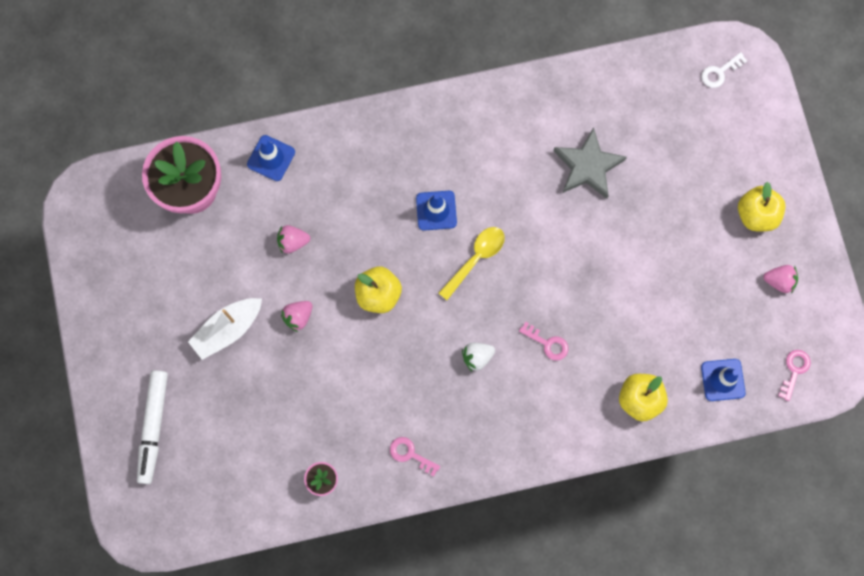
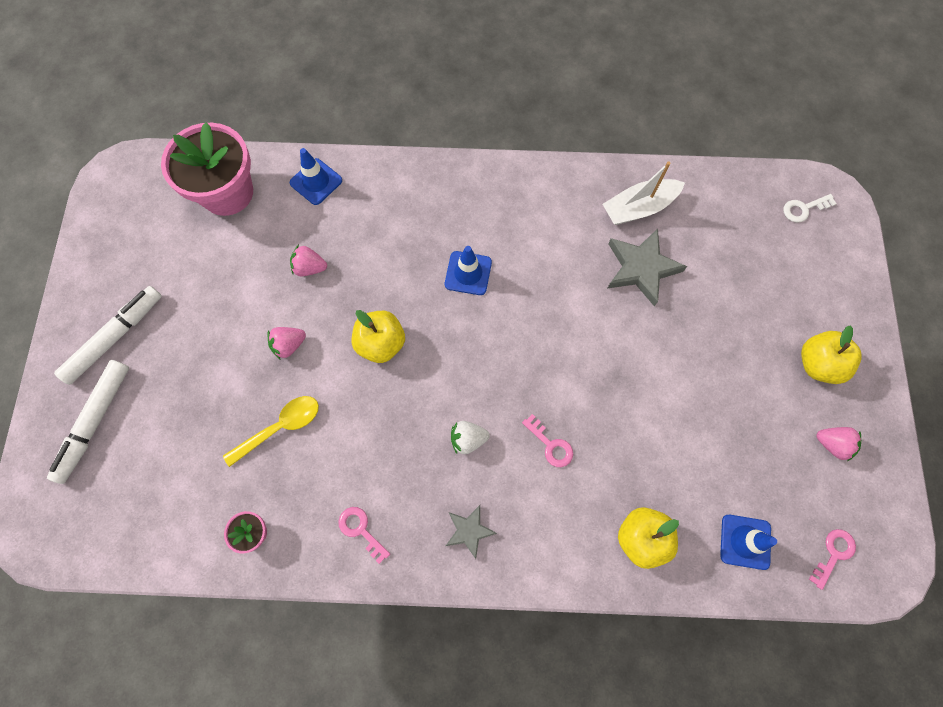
camera: 15 degrees right, 5 degrees down
white boat [188,298,262,360] -> white boat moved to [603,162,685,225]
yellow spoon [439,227,505,300] -> yellow spoon moved to [223,396,319,467]
none -> white marker [54,286,162,385]
none -> grey star [446,505,497,559]

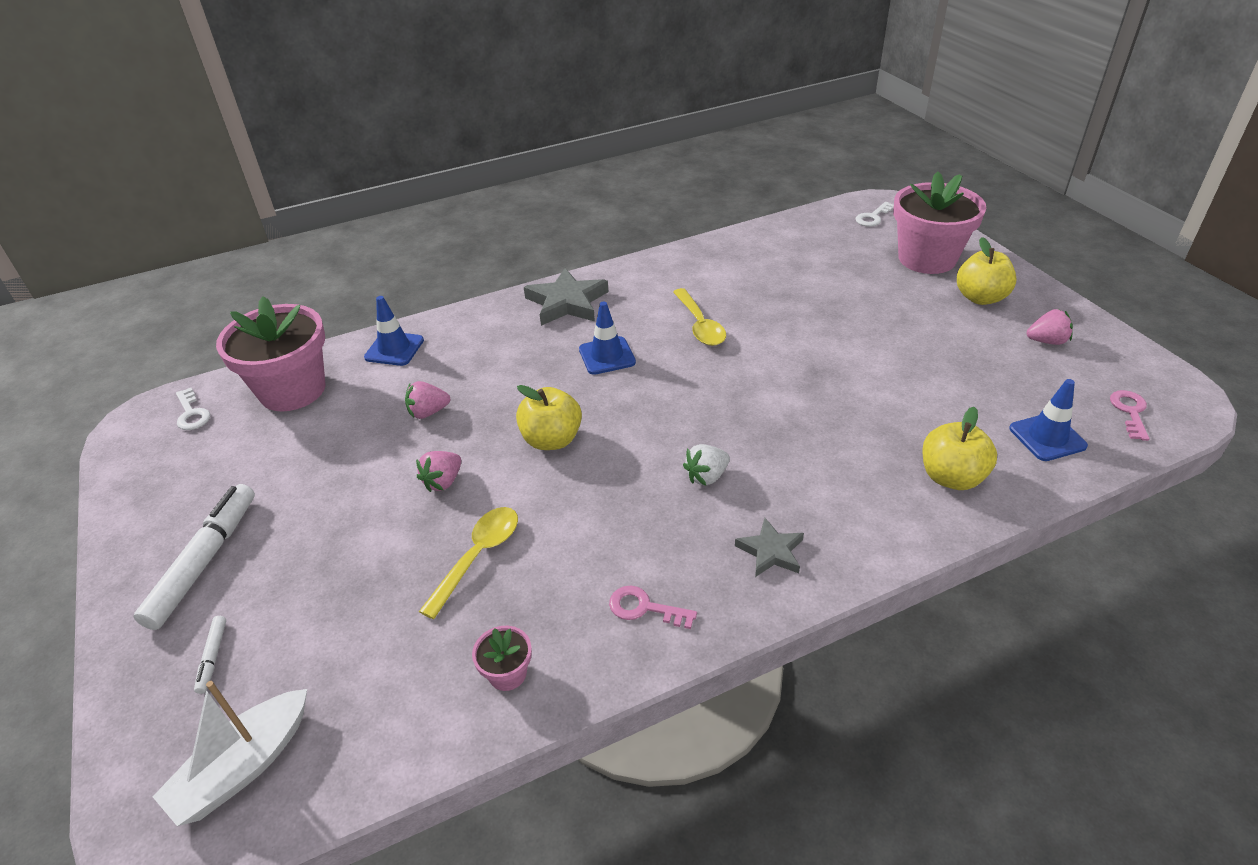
camera: 25 degrees left, 30 degrees down
white marker [47,360,129,484] -> white marker [194,616,226,694], size x0.45
pink key [522,414,573,467] -> none
white boat [603,162,685,225] -> white boat moved to [153,681,307,826]
grey star [608,228,687,306] -> grey star moved to [524,268,609,326]
none -> white key [176,388,210,430]
none -> yellow spoon [673,288,726,346]
none -> pink flower pot [893,172,986,274]

